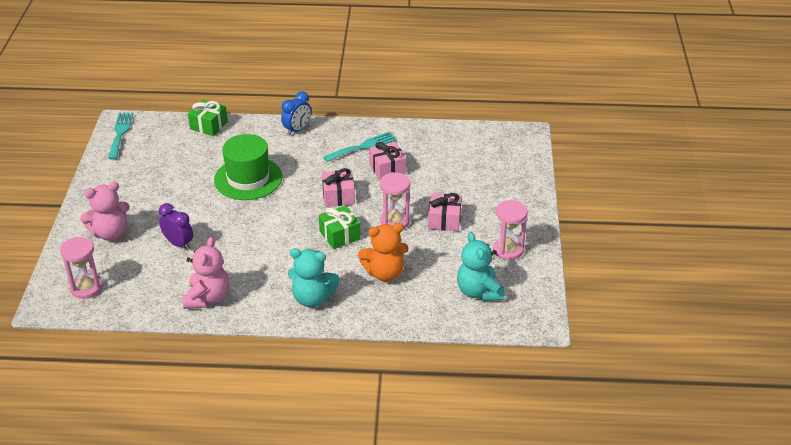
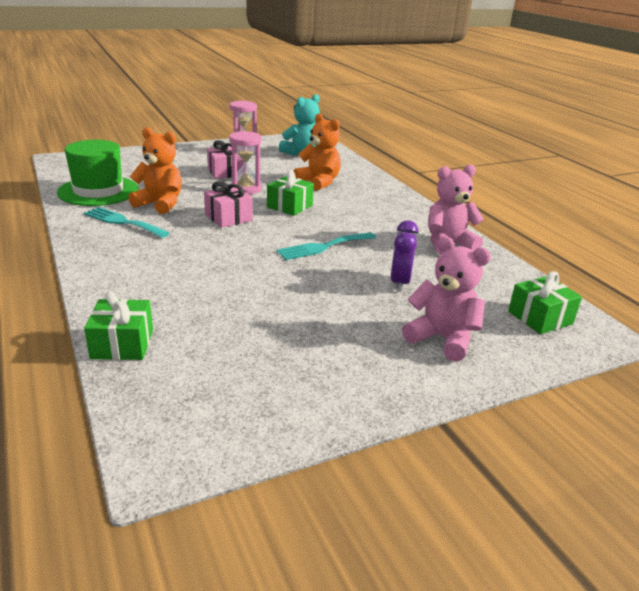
camera: 120 degrees left, 10 degrees down
pink hourglass [60,237,103,299] -> green gift [508,271,582,334]
turquoise fork [108,112,133,159] -> turquoise fork moved to [277,232,376,260]
green hat [214,134,282,200] -> green hat moved to [57,140,139,206]
blue clock [281,91,311,136] -> none
turquoise teddy bear [288,249,339,307] -> none
pink gift [369,142,406,180] -> orange teddy bear [128,127,182,214]

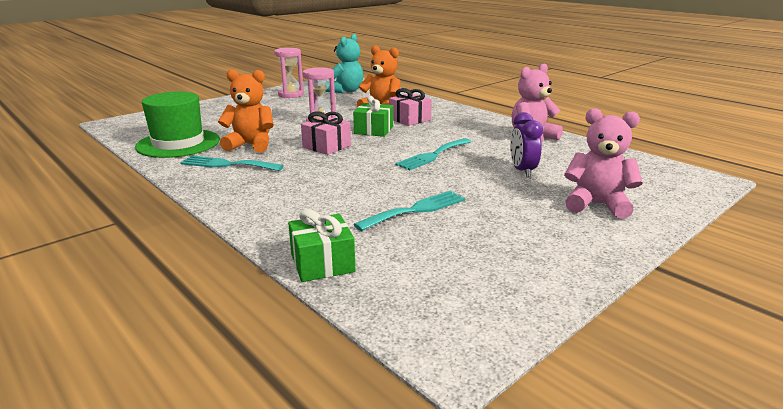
camera: 15 degrees left, 5 degrees down
pink gift [207,140,243,179] -> pink gift moved to [389,88,431,126]
green gift [508,271,582,334] -> none
none -> turquoise fork [353,191,465,231]

